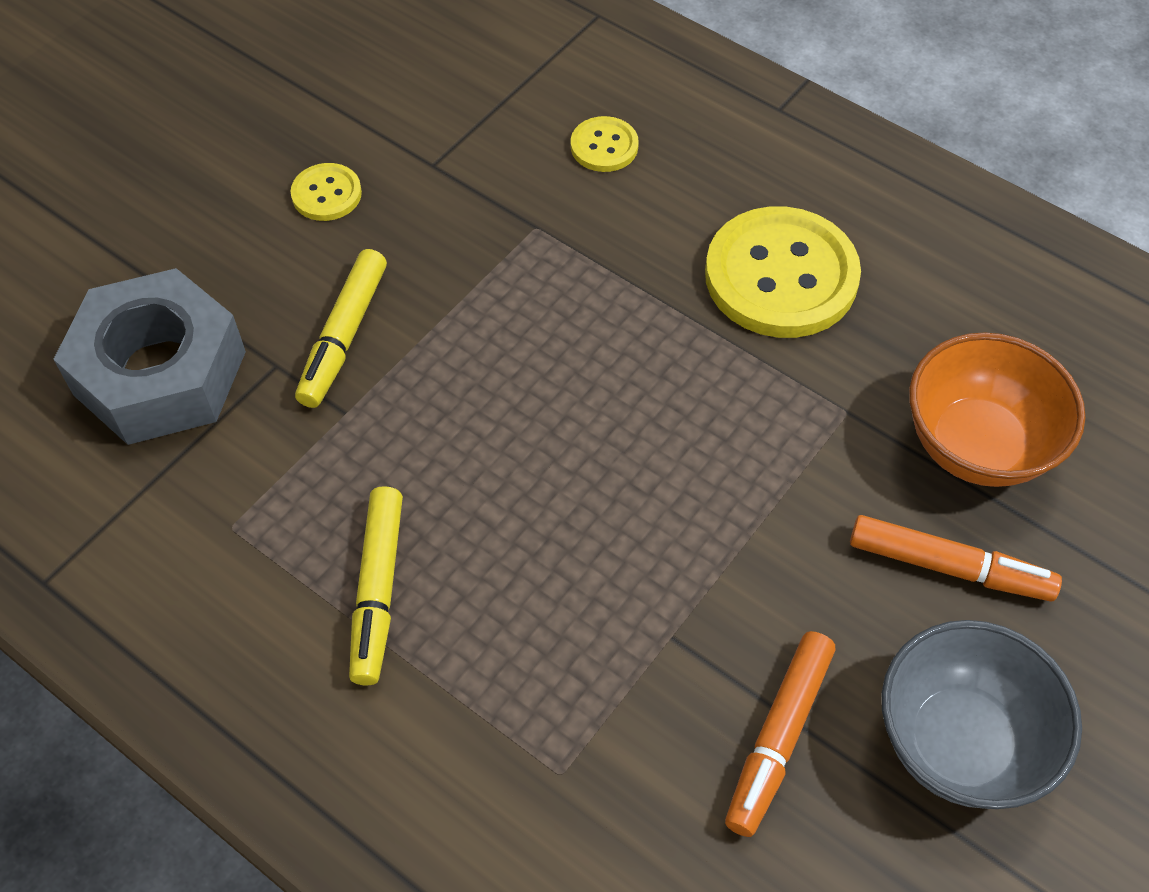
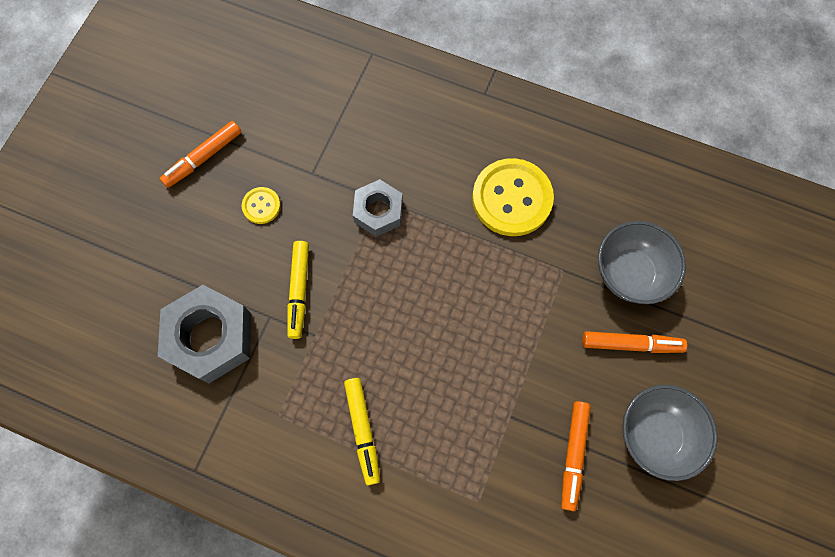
camera: 15 degrees left, 15 degrees up
yellow button [571,116,639,172] -> none
orange bowl [909,332,1085,487] -> grey bowl [598,221,686,304]
none -> orange marker [160,121,241,188]
none -> grey nut [353,179,403,237]

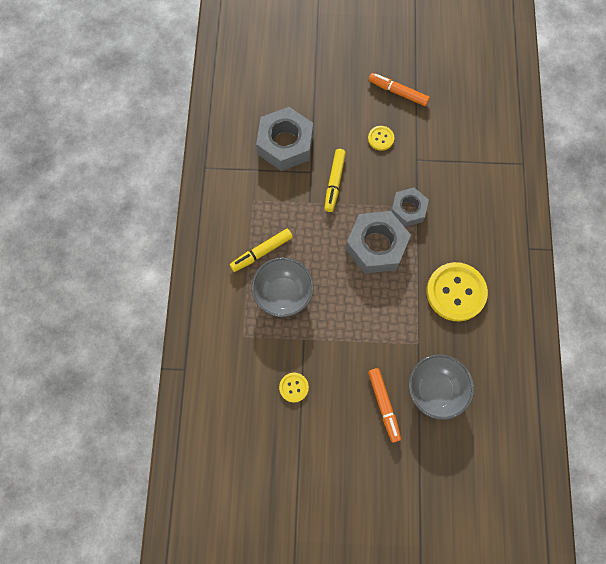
camera: 70 degrees right, 0 degrees up
yellow marker [287,241,309,339] -> yellow marker turned 60 degrees counterclockwise [324,149,346,212]
orange marker [561,401,591,511] -> yellow button [279,373,309,403]
grey bowl [623,385,718,481] -> grey bowl moved to [251,257,314,317]
none -> grey nut [345,211,411,274]

